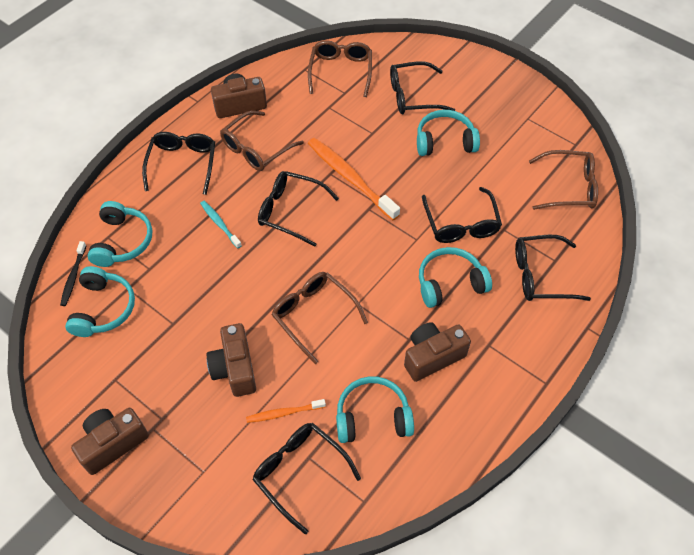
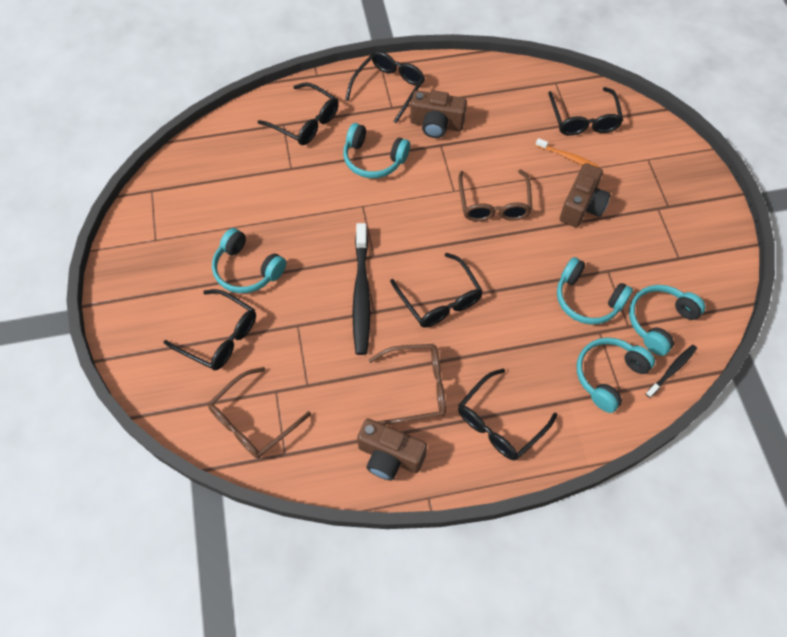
camera: 140 degrees left, 5 degrees up
brown camera [71,408,149,475] -> none
turquoise toothbrush [200,201,242,249] -> none
orange toothbrush [308,138,400,220] -> black toothbrush [352,223,370,355]
turquoise headphones [336,376,414,443] -> turquoise headphones moved to [557,257,633,325]
black glasses [422,187,502,243] -> black glasses moved to [345,51,425,123]
brown glasses [529,150,598,210] -> none

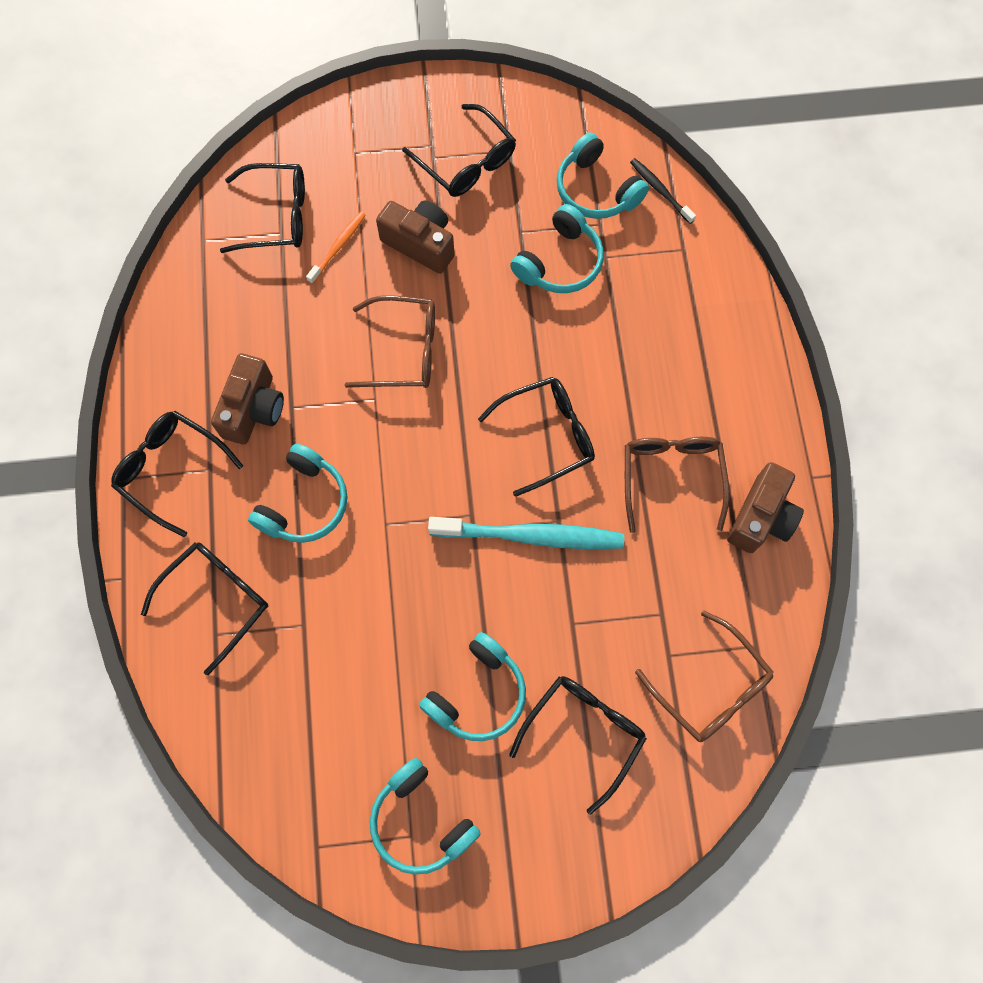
camera: 85 degrees left, 10 degrees up
black toothbrush [352,223,370,355] -> turquoise toothbrush [428,517,624,549]
black glasses [458,368,557,460] -> black glasses moved to [402,104,516,197]
turquoise headphones [577,338,655,413] -> turquoise headphones moved to [370,758,481,875]

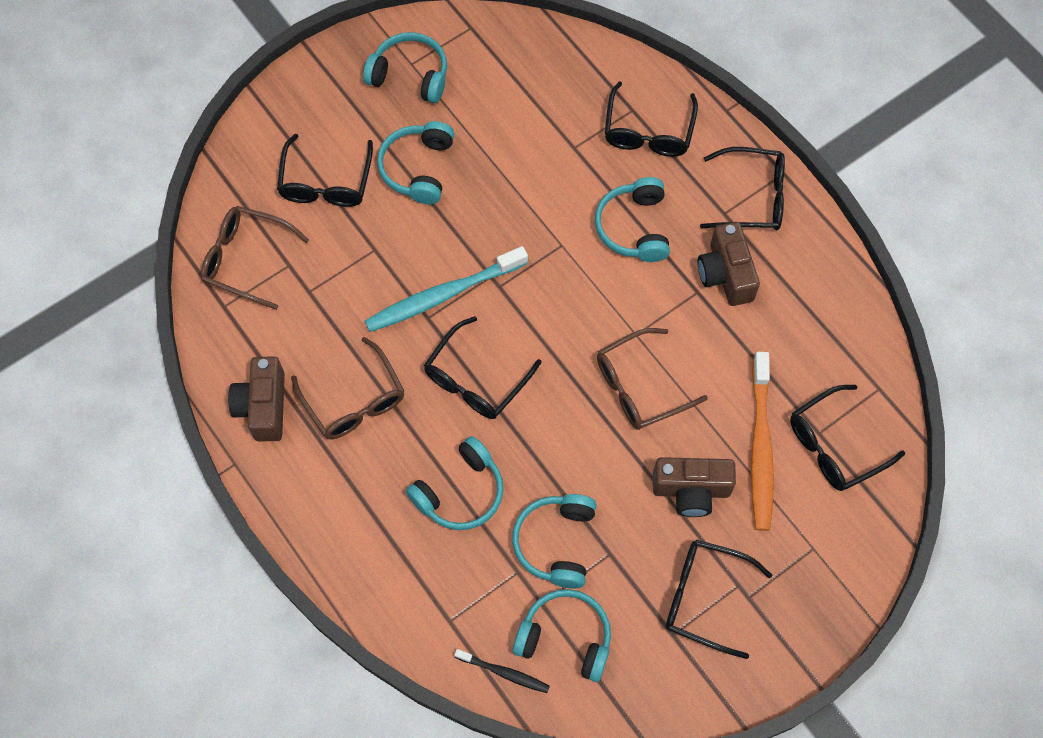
camera: 150 degrees right, 5 degrees down
orange toothbrush [306,212,366,284] -> orange toothbrush [751,352,774,531], size x1.94
none -> turquoise headphones [406,436,504,530]

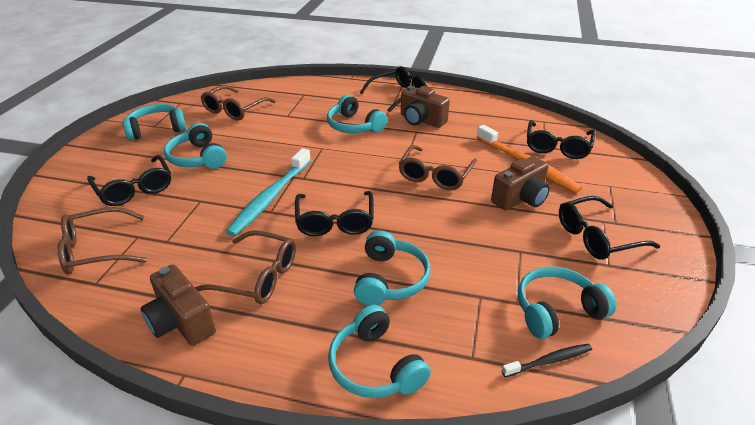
camera: 40 degrees left, 30 degrees down
turquoise headphones [512,494,596,589] -> turquoise headphones moved to [328,305,431,398]
black glasses [604,81,698,157] -> none
none -> brown glasses [201,86,275,121]

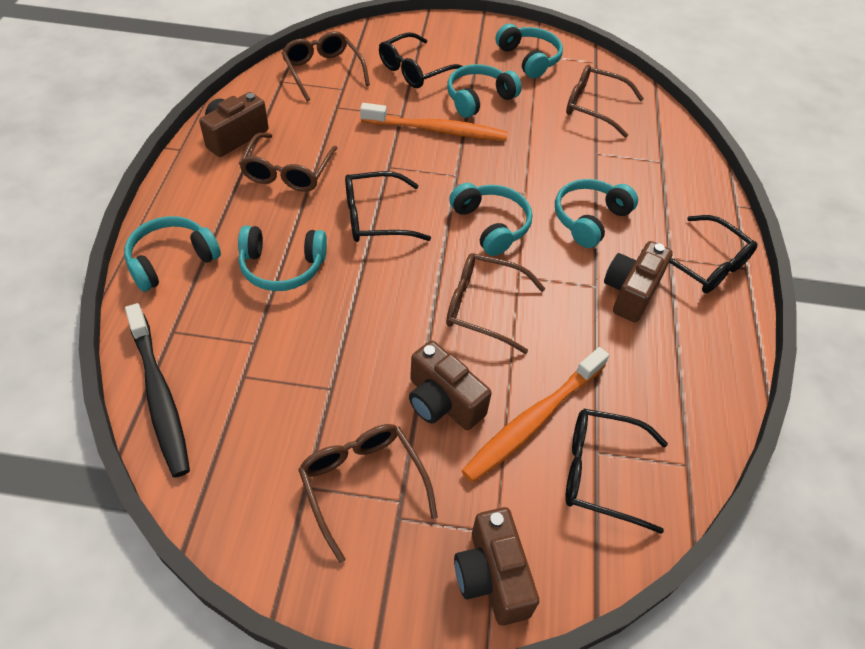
camera: 80 degrees right, 15 degrees up
turquoise toothbrush [226,148,311,236] -> none
black toothbrush [502,343,592,377] -> black toothbrush [125,303,190,477], size x1.94
turquoise headphones [518,267,616,339] -> turquoise headphones moved to [449,183,533,256]
black glasses [559,196,660,260] -> brown glasses [298,424,438,563]
none -> orange toothbrush [360,103,508,141]
none -> brown camera [454,507,539,625]

